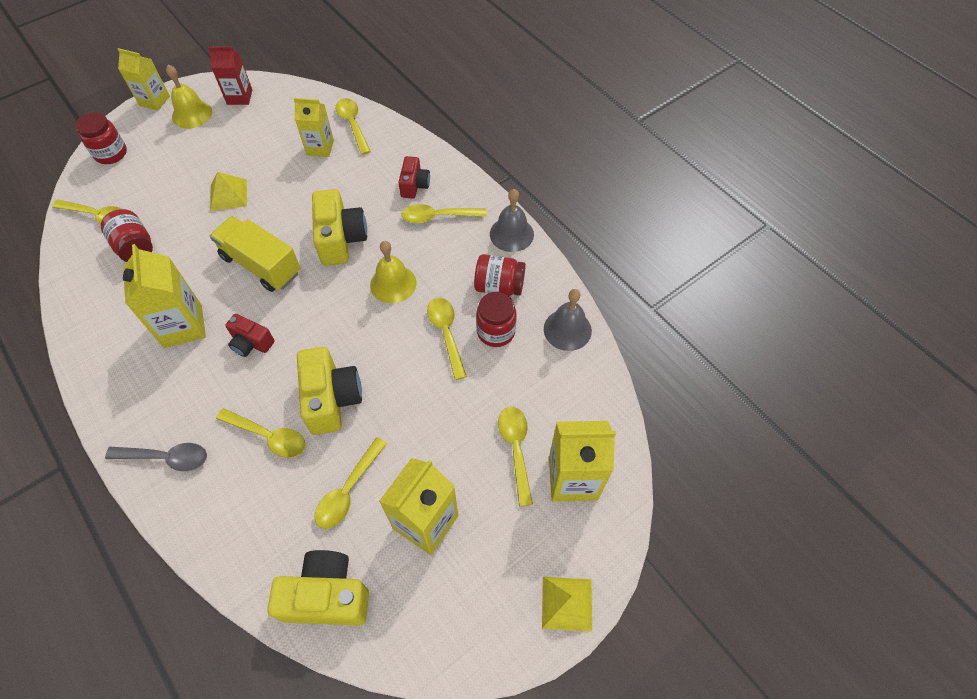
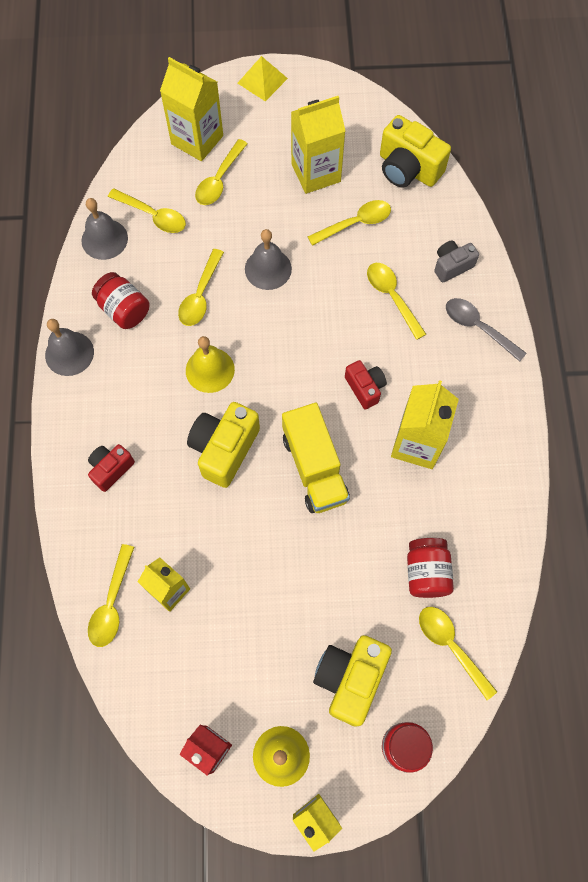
camera: 145 degrees left, 10 degrees up
yellow pyramid [210,172,247,211] -> none
yellow camera [297,347,362,435] -> yellow camera moved to [313,635,392,727]
yellow spoon [401,204,486,224] -> yellow spoon moved to [108,188,186,233]
red jar [476,292,517,347] -> none
none -> grey bell [245,229,292,290]
none -> grey camera [434,240,479,282]

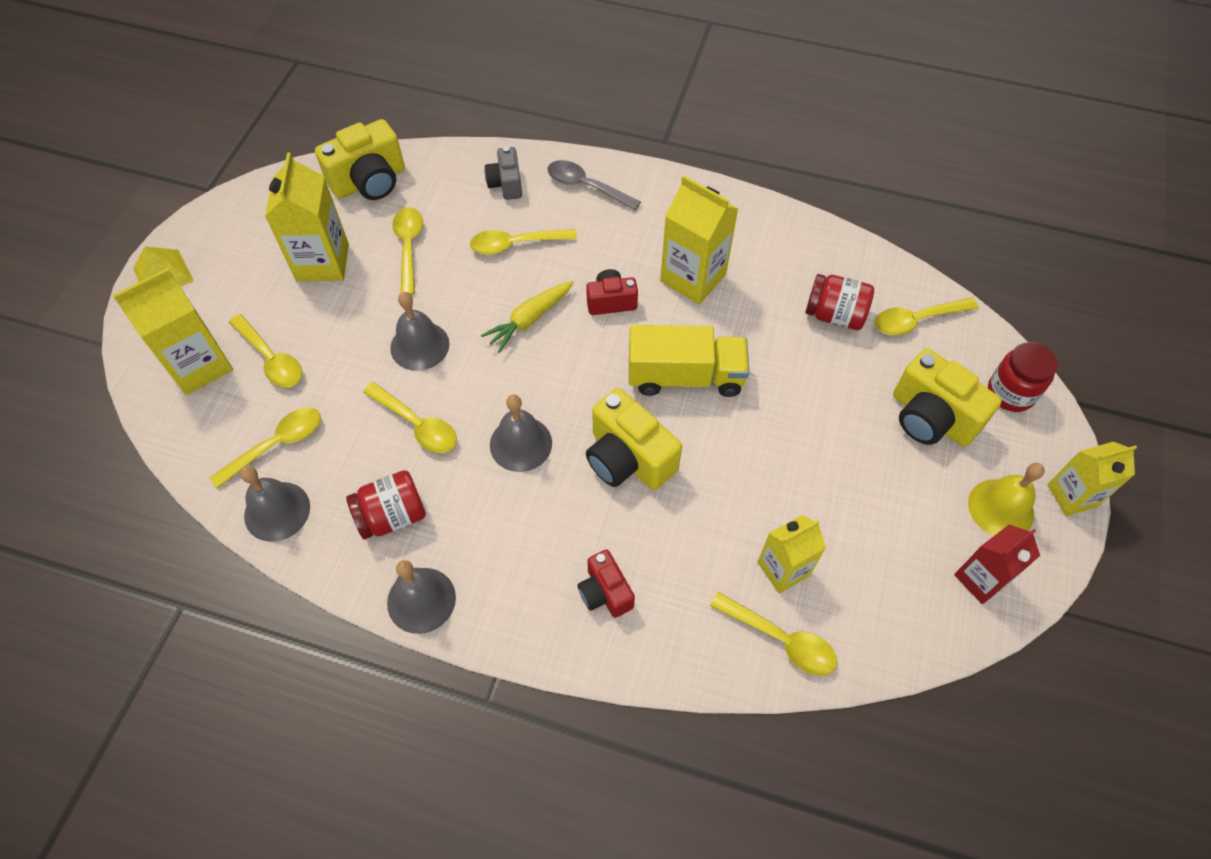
camera: 70 degrees left, 10 degrees down
yellow bell [186,336,235,393] -> grey bell [490,395,552,472]
grey spoon [446,298,527,362] -> grey spoon turned 60 degrees clockwise [547,160,641,211]
none -> yellow carrot [481,280,574,353]

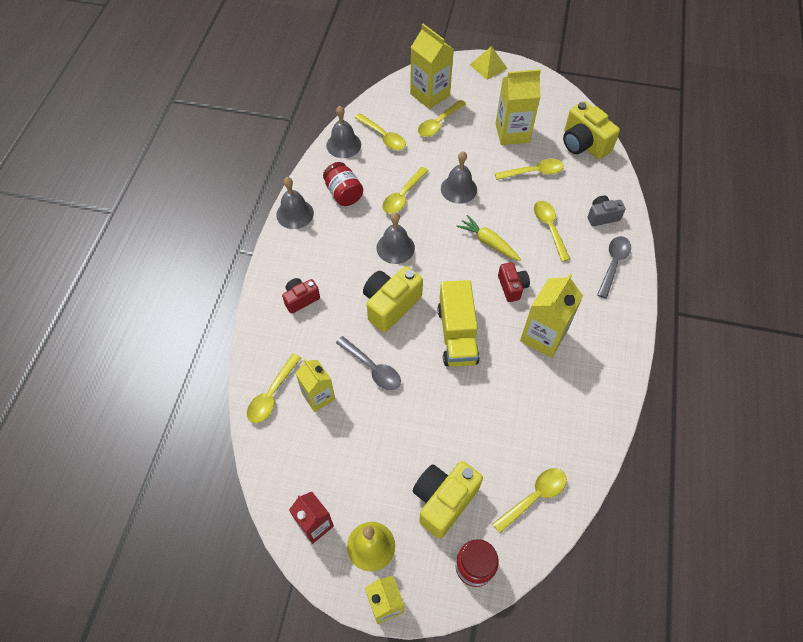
camera: 85 degrees right, 0 degrees up
red jar [805,274,874,330] -> none
yellow spoon [875,298,979,335] -> yellow spoon turned 75 degrees clockwise [493,468,567,533]
none -> grey spoon [336,336,401,390]

